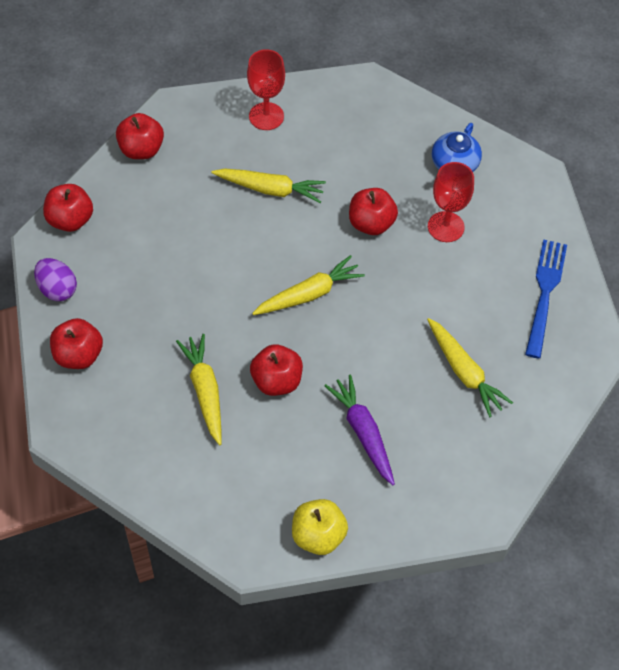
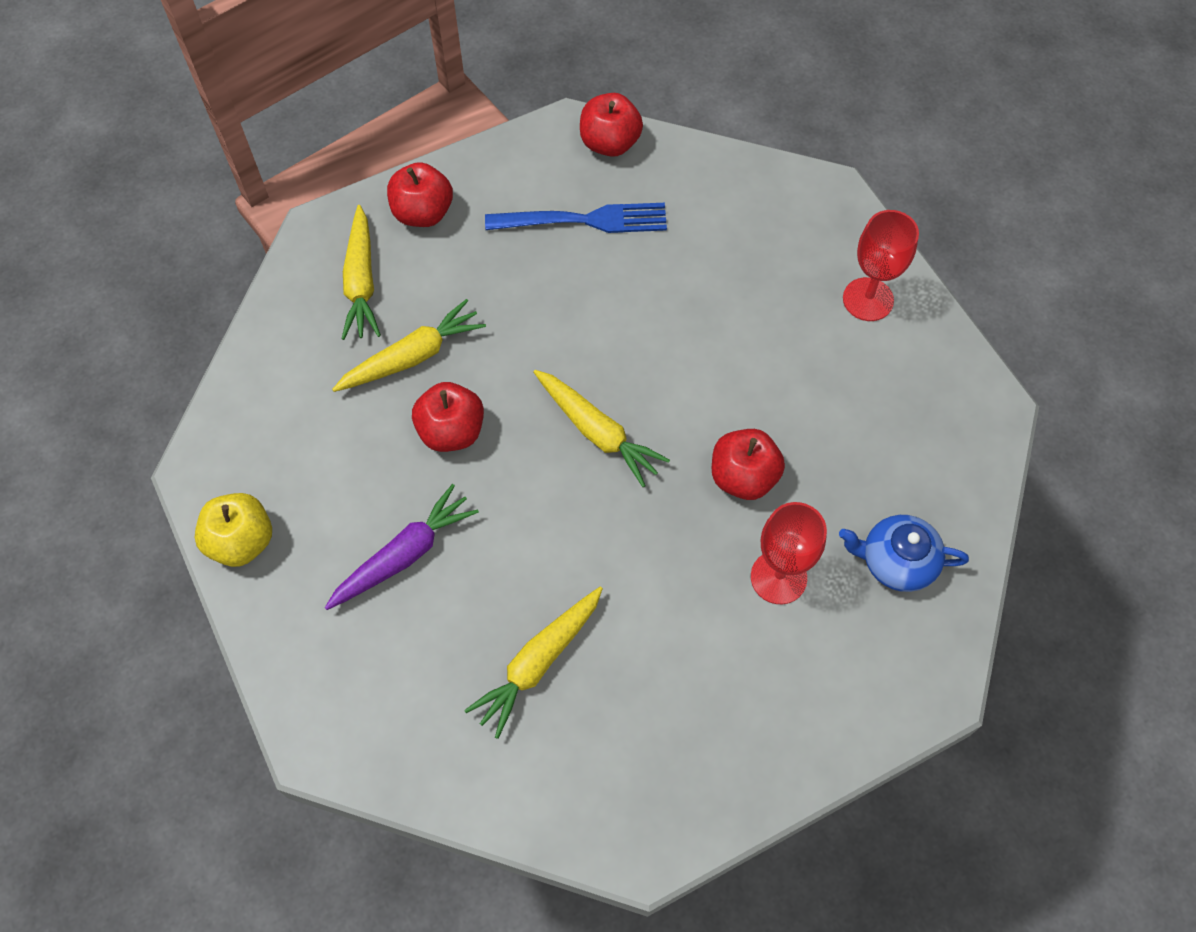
camera: 75 degrees right, 5 degrees up
purple egg [34,258,77,301] -> none
red apple [116,113,164,159] -> none
yellow carrot [211,168,326,203] -> yellow carrot moved to [342,205,381,340]
blue fork [525,240,567,358] -> blue fork moved to [485,203,667,233]

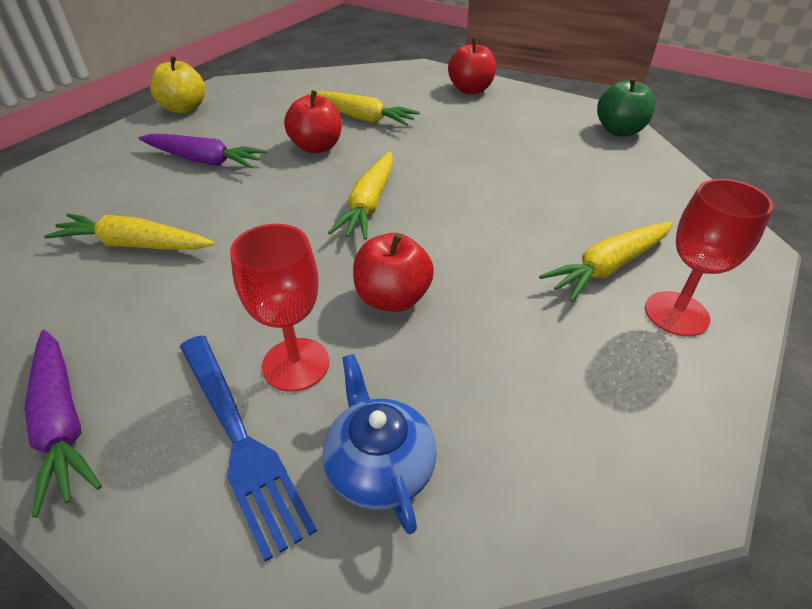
camera: 60 degrees right, 20 degrees down
yellow carrot [342,205,381,340] -> yellow carrot moved to [539,222,673,302]
blue fork [485,203,667,233] -> blue fork moved to [180,335,317,562]
red apple [580,93,643,157] -> green apple [597,77,655,136]
none -> purple carrot [24,330,102,518]

